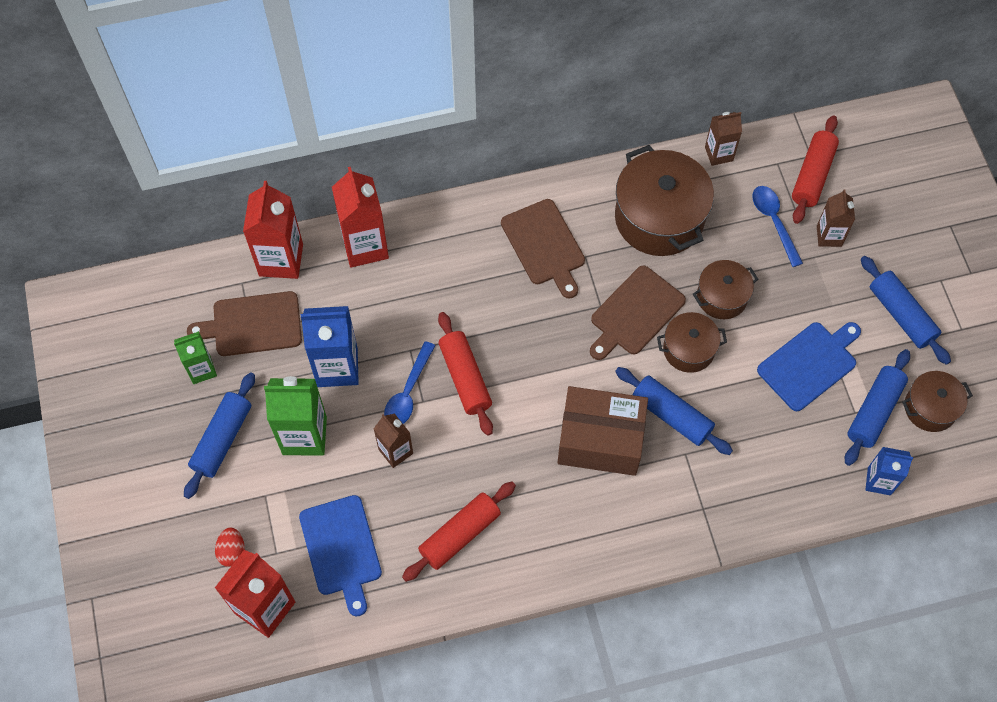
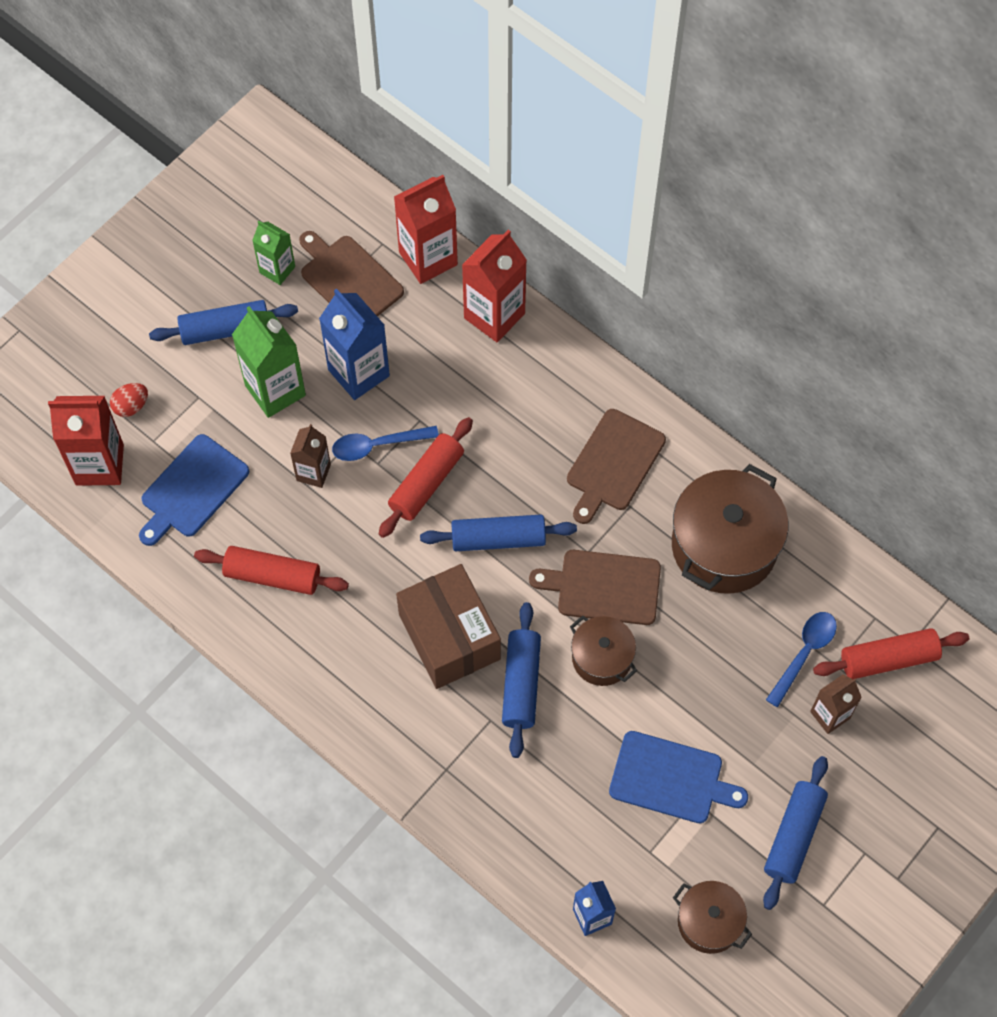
camera: 55 degrees right, 0 degrees up
brown pot [693,260,758,319] -> none
brown carton [705,112,742,166] -> none
blue rolling pin [845,349,910,466] -> blue rolling pin moved to [420,515,577,551]

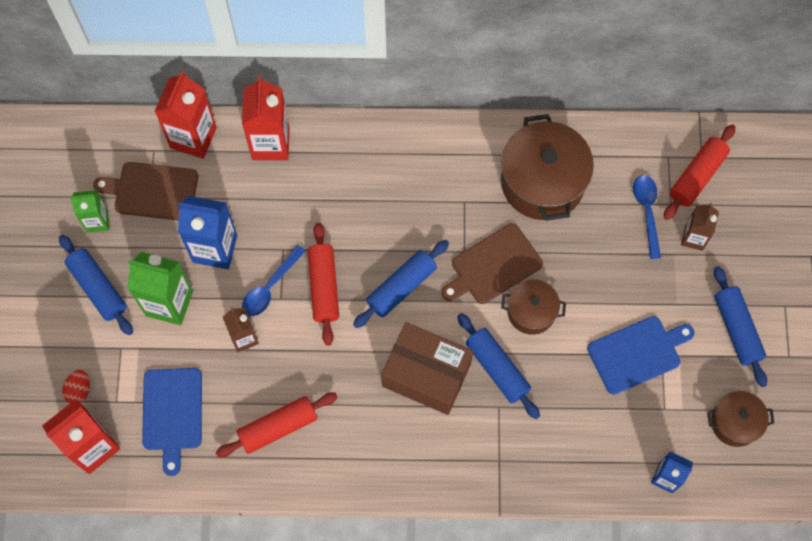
camera: 40 degrees left, 5 degrees up
blue rolling pin [149,300,298,345] -> blue rolling pin turned 75 degrees counterclockwise [59,235,133,335]
brown cutting board [567,409,666,524] -> none

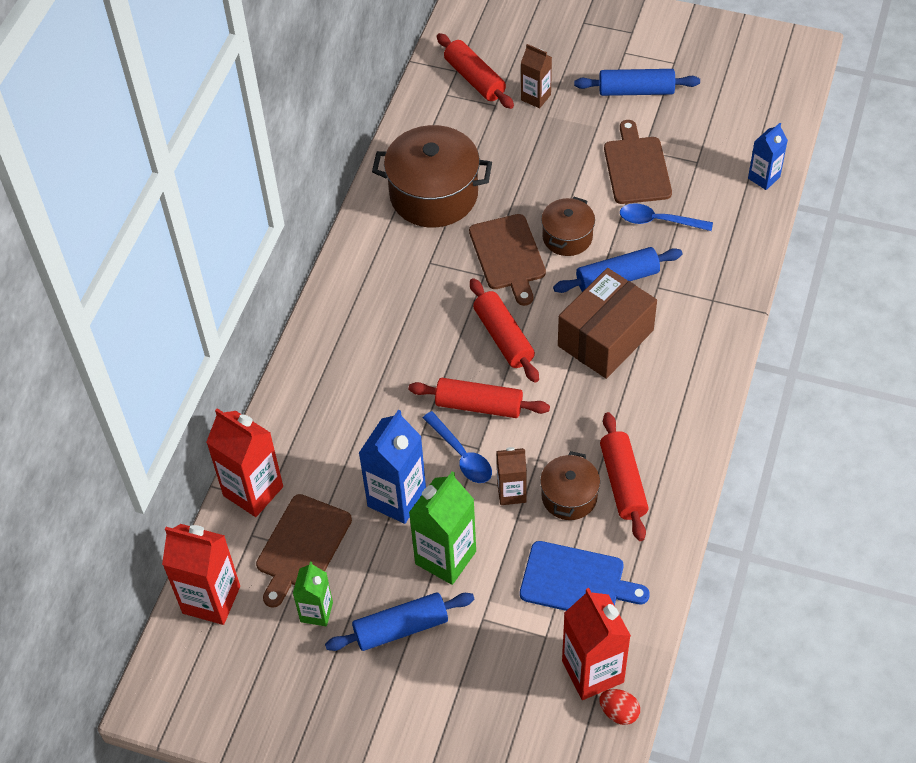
camera: 70 degrees left, 15 degrees down
red egg [62,370,90,403] -> red egg moved to [599,689,640,725]
red carton [242,76,290,160] -> red carton moved to [162,524,240,625]
blue rolling pin [353,240,449,328] -> red rolling pin [470,278,539,383]
blue cutting board [587,316,695,394] -> brown cutting board [604,120,672,204]
blue spoon [633,175,661,259] -> blue spoon moved to [620,203,713,231]
brown pot [707,391,774,447] -> brown pot moved to [540,451,600,520]

